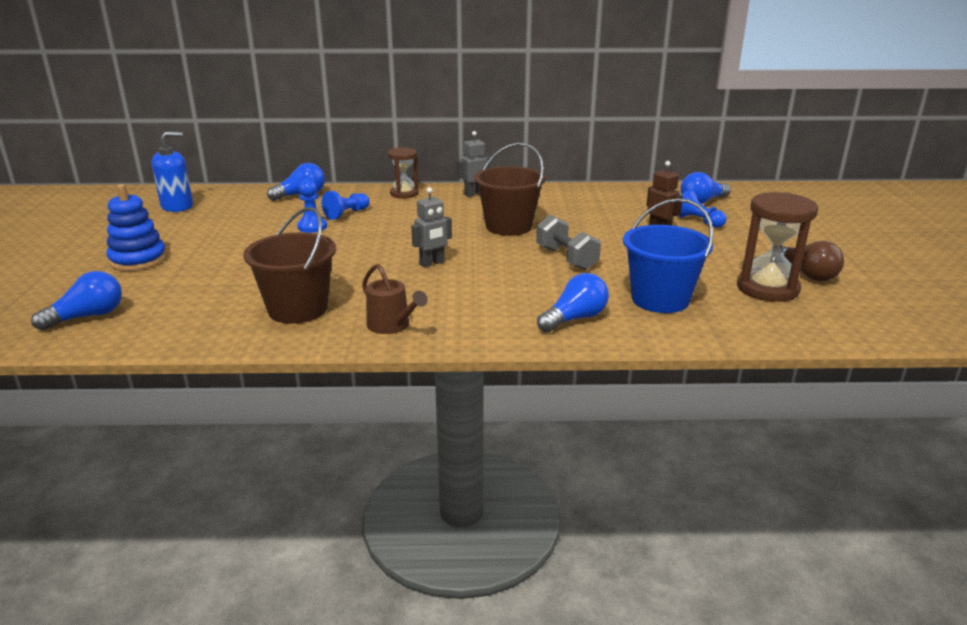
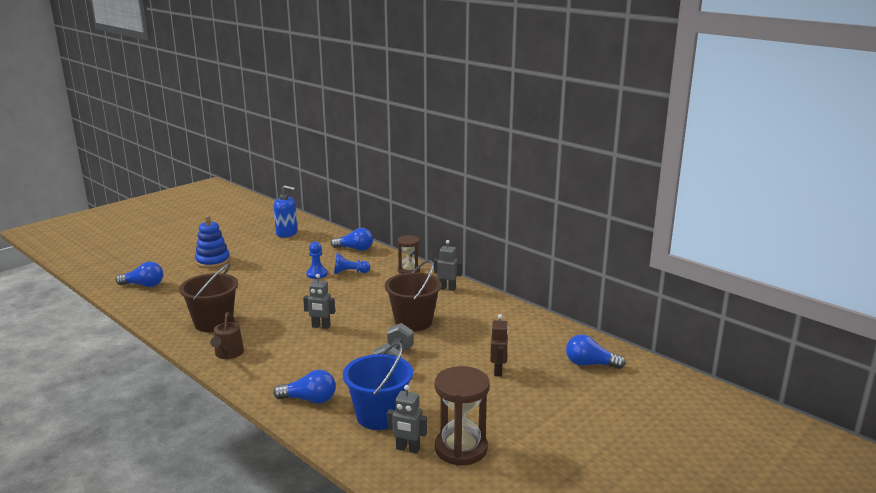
camera: 45 degrees right, 5 degrees down
blue pawn [679,190,727,228] -> none
brown light bulb [781,241,844,282] -> none
none -> grey robot [387,385,427,454]

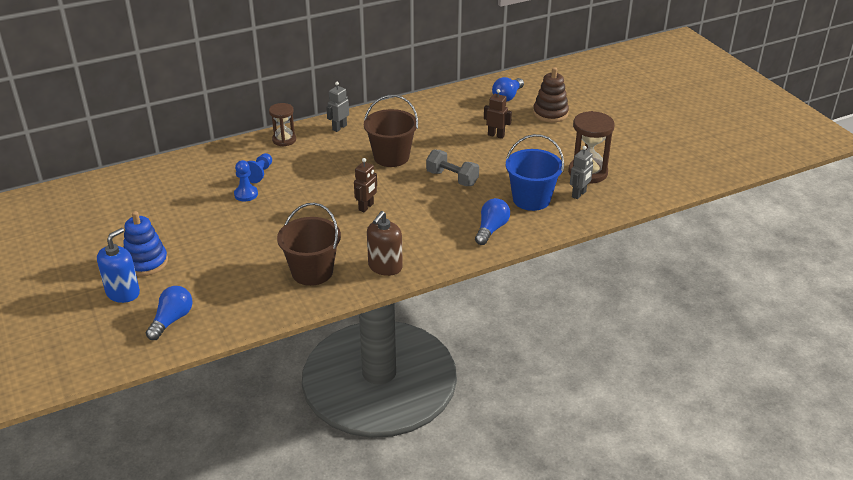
camera: 70 degrees left, 15 degrees up
brown watering can [210,312,244,359] -> brown soap dispenser [367,211,403,276]
blue soap dispenser [274,185,298,237] -> blue soap dispenser moved to [97,228,140,303]
grey robot [303,274,335,329] -> brown robot [354,158,377,212]
blue light bulb [331,228,373,251] -> none
none -> brown stacking toy [533,67,569,122]

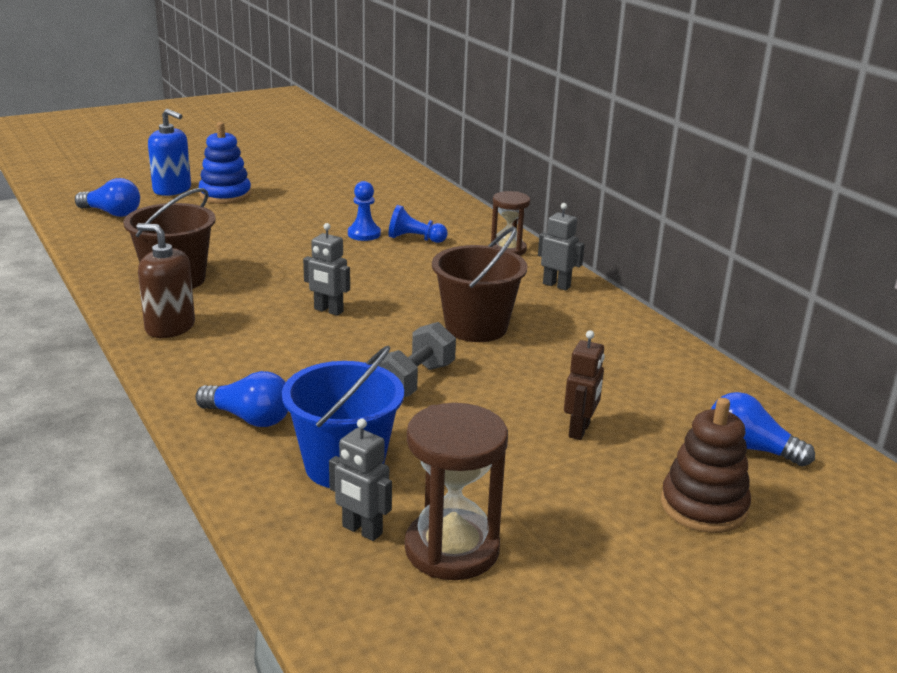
camera: 85 degrees right, 10 degrees down
brown robot [354,158,377,212] -> grey robot [303,223,350,316]

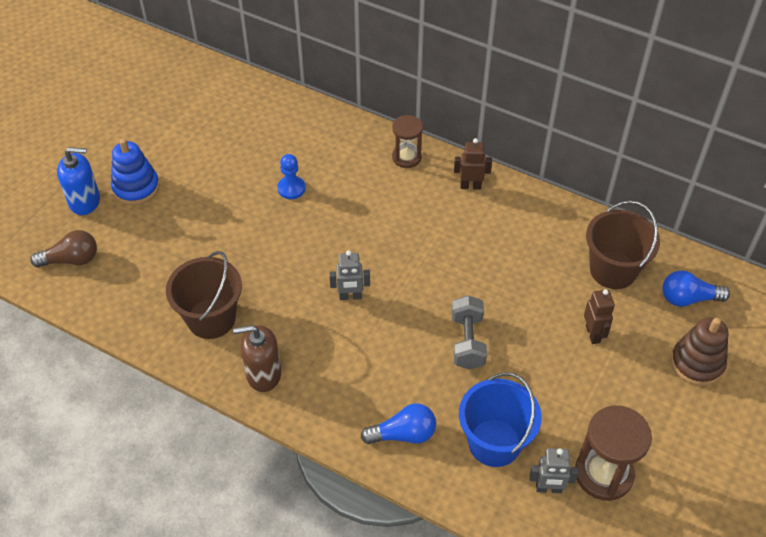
camera: 30 degrees left, 25 degrees up
blue light bulb [75,178,140,217] -> brown light bulb [30,230,97,268]
blue pawn [388,205,448,243] -> none
brown bucket [432,227,527,342] -> brown bucket moved to [586,201,660,289]
grey robot [538,203,585,290] -> brown robot [454,138,492,190]

